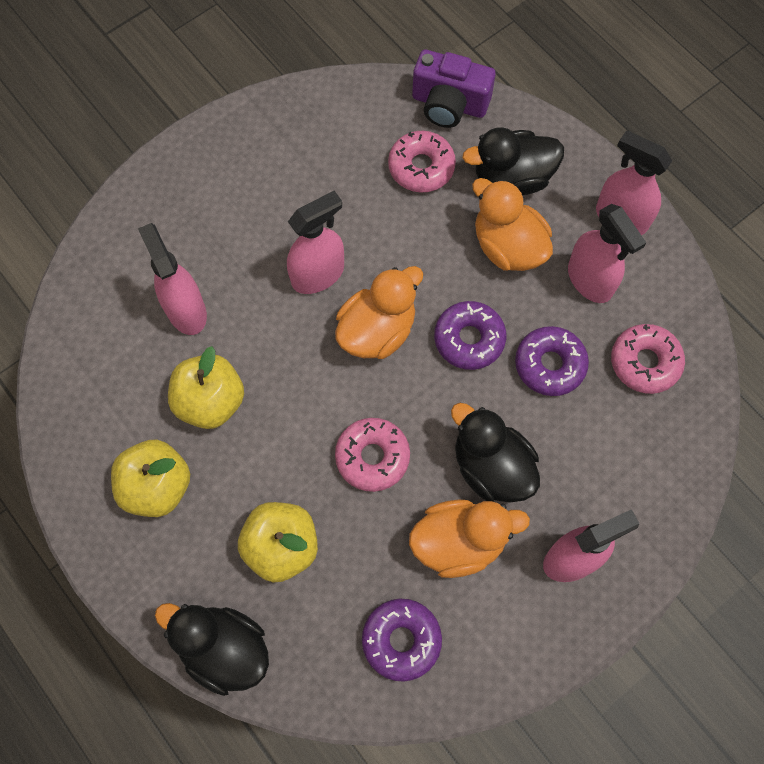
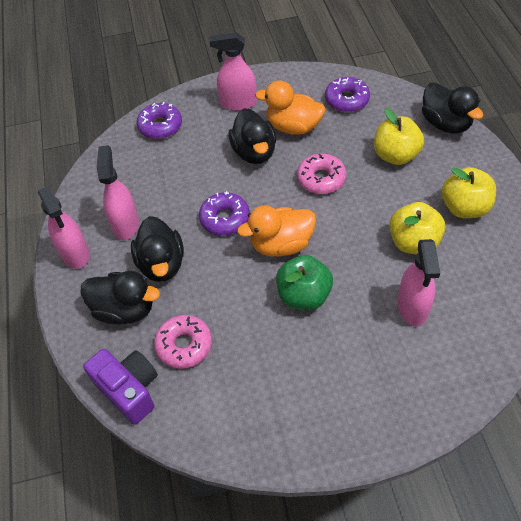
camera: 150 degrees left, 15 degrees down
pink spray bottle [287,191,344,294] -> green apple [276,255,333,310]
orange duck [472,178,553,271] -> black duck [131,216,184,282]
purple donut [515,326,589,396] -> purple donut moved to [136,102,182,139]
pink donut [611,324,685,394] -> none

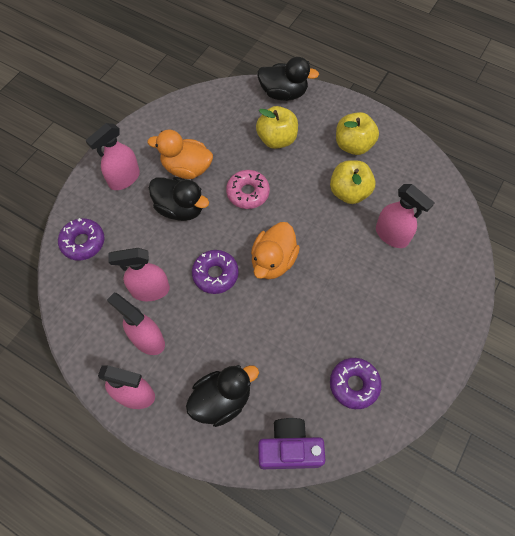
camera: 50 degrees left, 10 degrees up
black duck [131,216,184,282] -> none
pink donut [154,315,212,369] -> none
orange duck [255,80,325,135] -> orange duck turned 45 degrees clockwise [148,129,213,179]
green apple [276,255,333,310] -> none
purple donut [325,77,370,112] -> purple donut moved to [330,358,382,409]
none -> pink spray bottle [109,248,170,301]

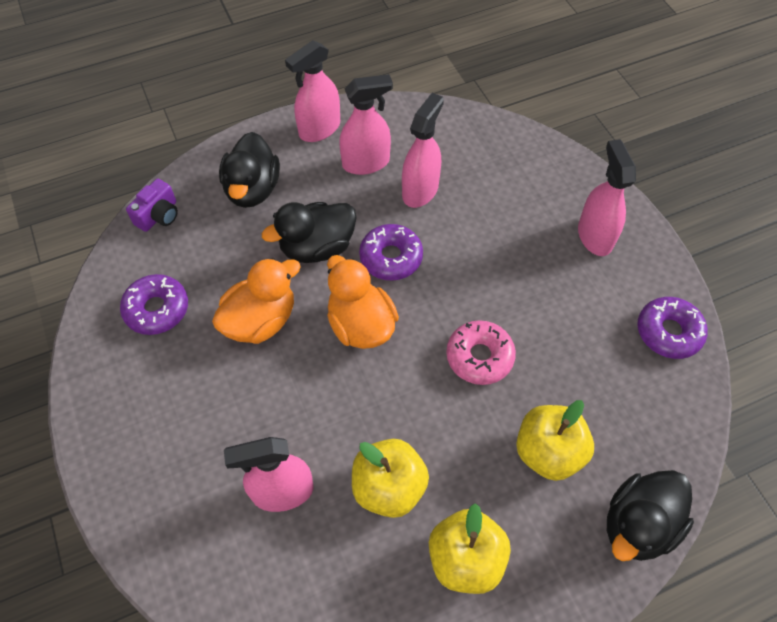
camera: 125 degrees right, 5 degrees down
purple donut [58,218,105,261] -> purple donut moved to [637,297,707,359]
orange duck [148,129,213,179] -> orange duck moved to [212,258,301,344]
black duck [149,177,209,221] -> black duck moved to [262,202,357,263]
purple camera [258,418,325,469] -> purple camera [126,179,178,232], size x0.65

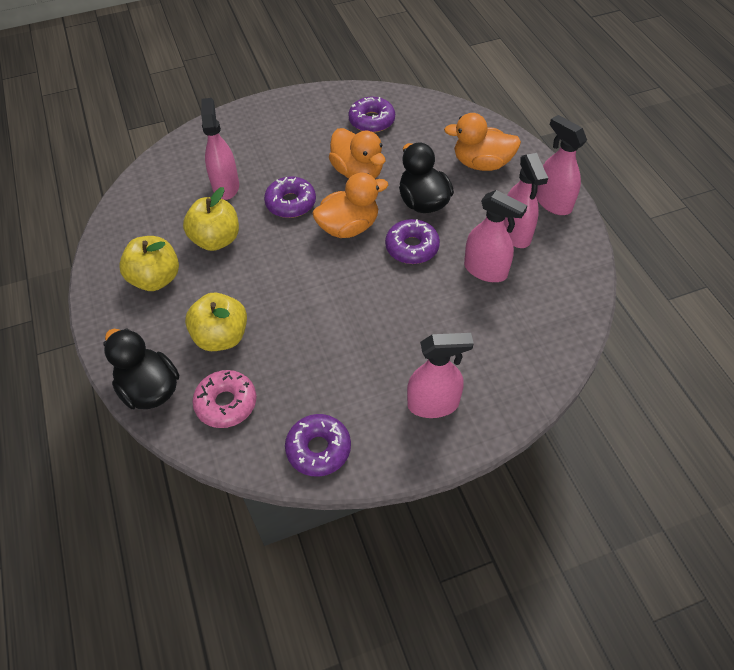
camera: 95 degrees right, 5 degrees down
purple camera [126,179,178,232] -> none
black duck [219,132,280,208] -> orange duck [444,113,521,171]
pink donut [446,320,516,385] -> pink donut moved to [192,370,256,428]
none -> purple donut [264,177,316,218]

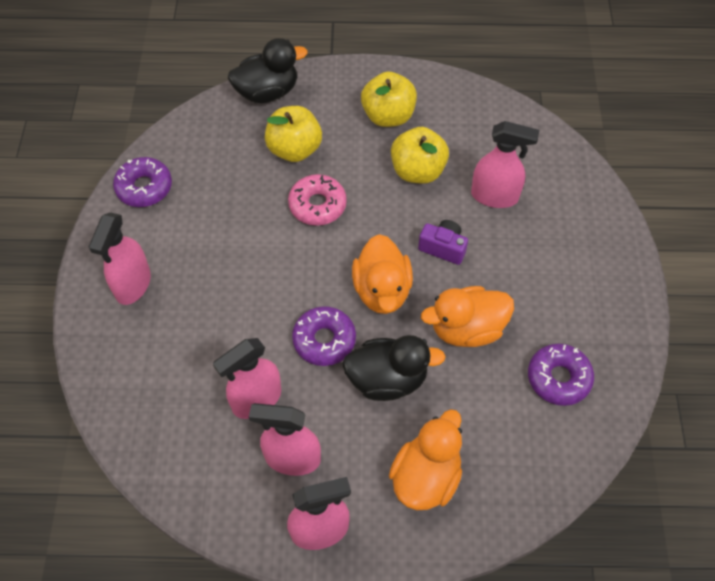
camera: 110 degrees right, 5 degrees up
pink donut [192,370,256,428] -> pink donut moved to [288,174,347,226]
purple donut [264,177,316,218] -> purple camera [418,220,468,265]

